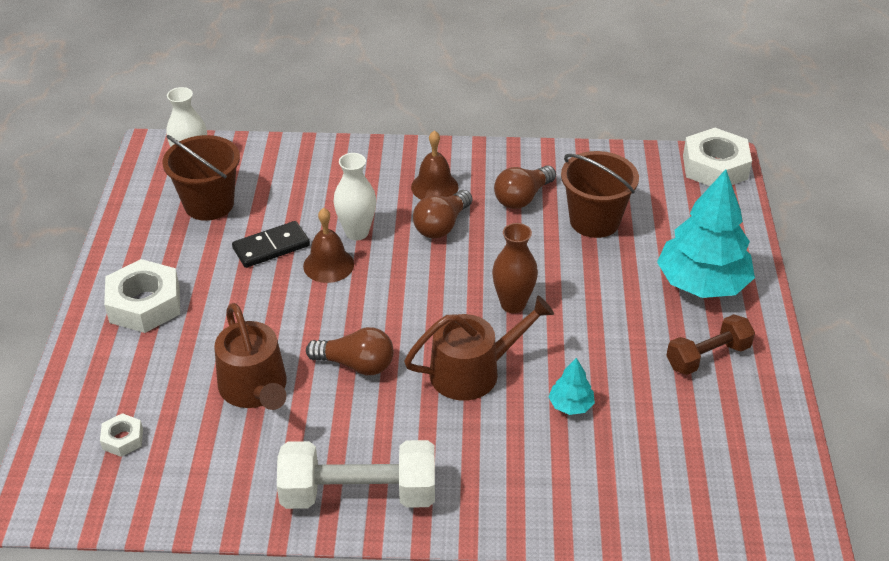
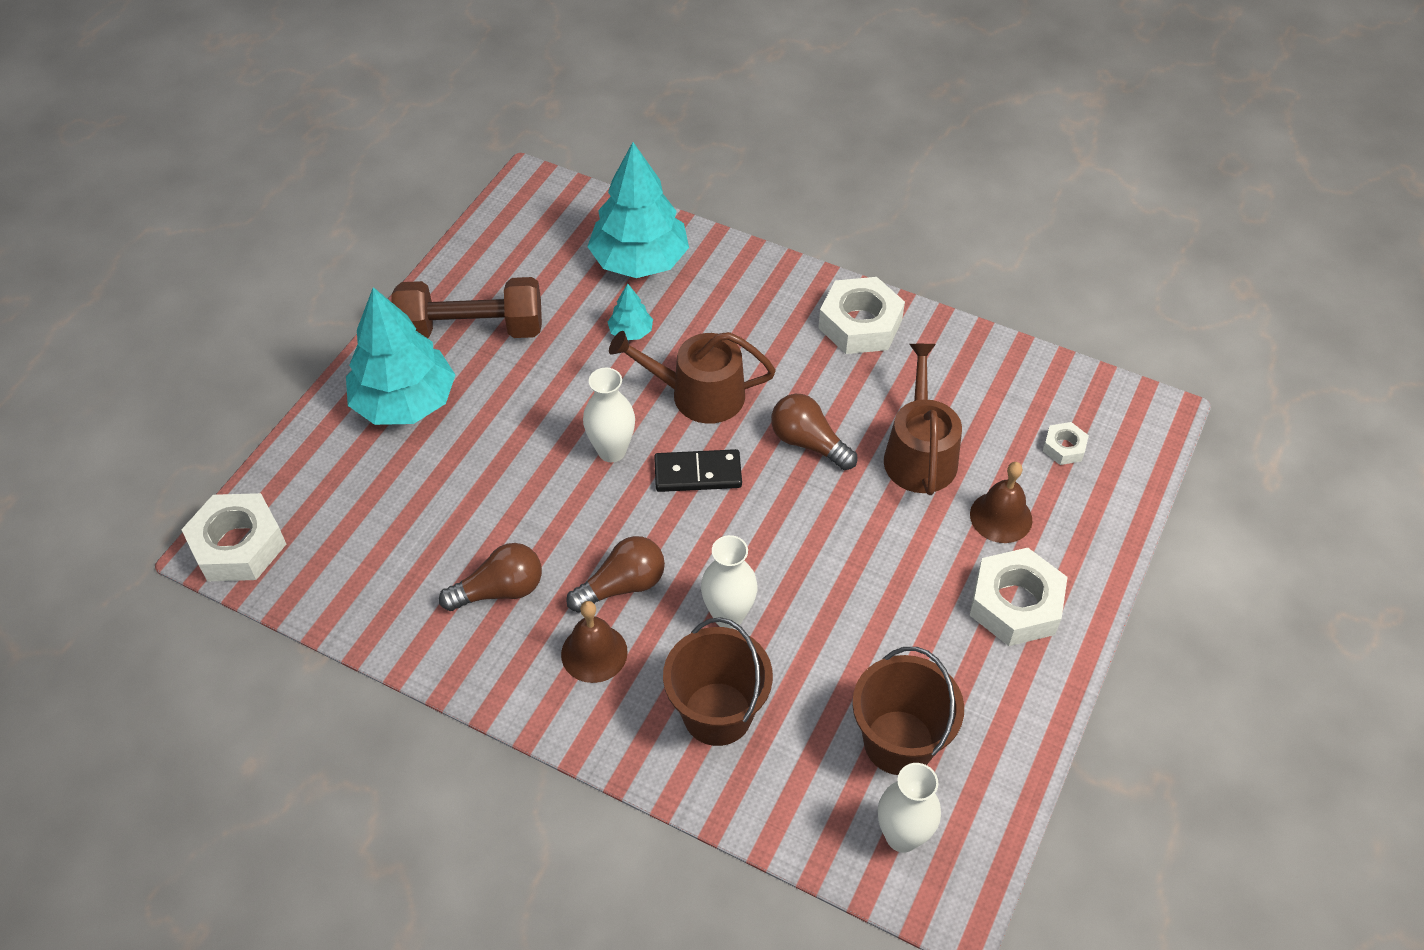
camera: 155 degrees left, 10 degrees up
black domino [232,221,310,268] -> black domino moved to [654,449,742,492]
white dumbbell [277,440,435,509] -> white nut [818,277,905,354]
brown bell [303,208,354,283] -> brown bell moved to [970,462,1032,543]
brown vase [492,223,538,313] -> white vase [583,368,635,462]
brown bucket [561,151,639,238] -> brown bucket moved to [663,617,773,746]
brown dumbbell [666,314,755,375] -> brown dumbbell [391,277,542,338], size x1.60
none -> turquoise tree [587,142,689,278]

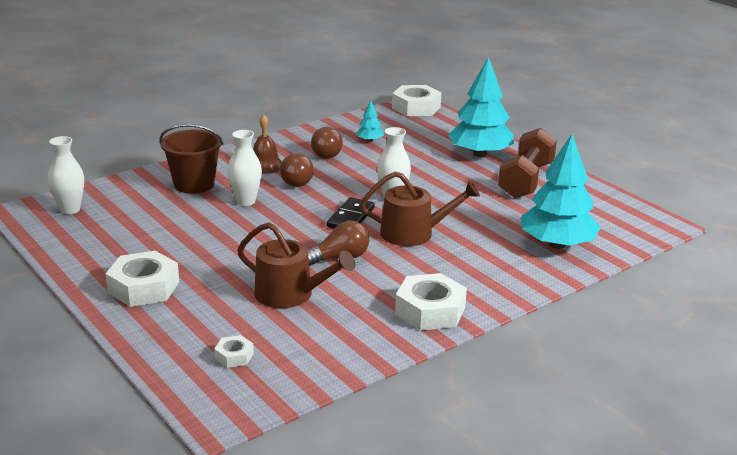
camera: 115 degrees right, 25 degrees down
turquoise tree [608,284,653,340] -> turquoise tree moved to [356,101,384,142]
brown watering can [609,331,776,424] -> brown watering can turned 60 degrees clockwise [360,172,480,246]
brown bucket [852,647,964,775] -> none
brown bell [970,462,1032,543] -> none

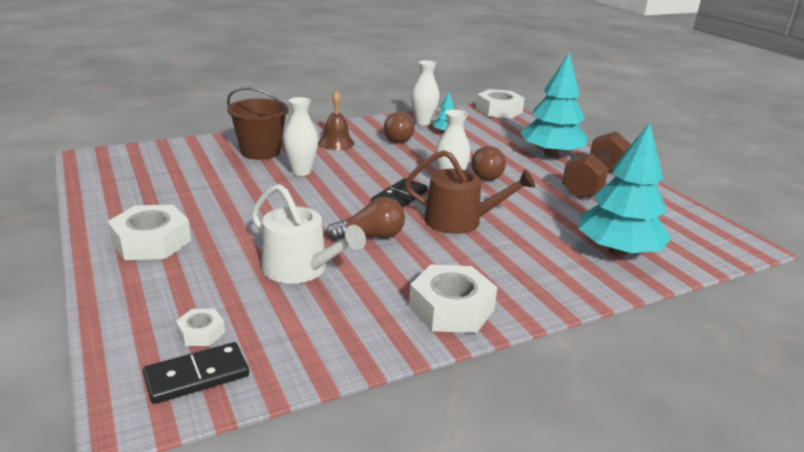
camera: 10 degrees right, 0 degrees up
white vase [48,136,84,214] -> white vase moved to [411,60,439,126]
brown watering can [237,222,355,308] -> white watering can [251,184,366,284]
brown light bulb [280,153,314,187] -> brown light bulb moved to [471,146,506,181]
none -> black domino [143,342,249,404]

